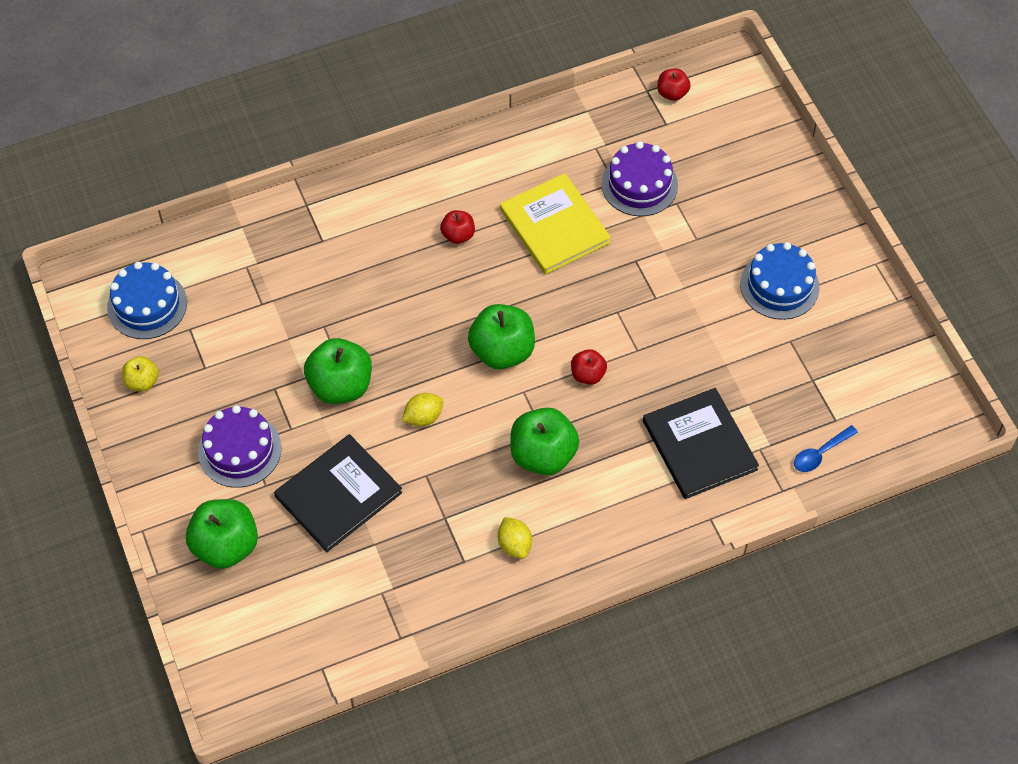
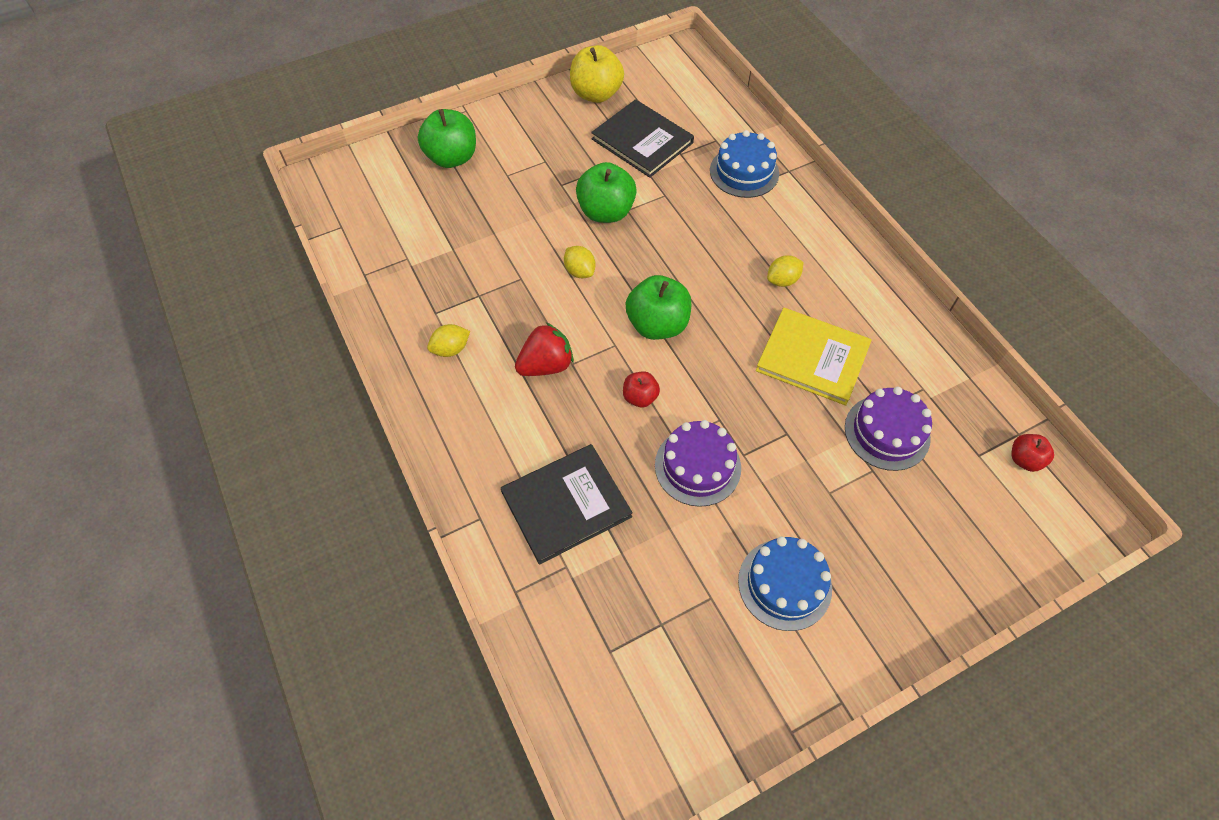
camera: 85 degrees right, 0 degrees up
blue cake [107,262,187,339] -> blue cake moved to [710,130,779,198]
yellow apple [122,356,159,391] -> yellow apple [570,45,624,103], size x1.86
purple cake [198,405,282,488] -> purple cake moved to [655,420,741,507]
black book [274,434,402,552] -> black book moved to [591,99,694,178]
red apple [440,210,475,244] -> yellow lemon [767,255,803,287]
yellow book [500,173,611,274] -> yellow book turned 60 degrees clockwise [756,308,872,406]
green apple [510,407,579,475] -> red strawberry [515,322,574,376]
blue spoon [794,425,858,472] -> none

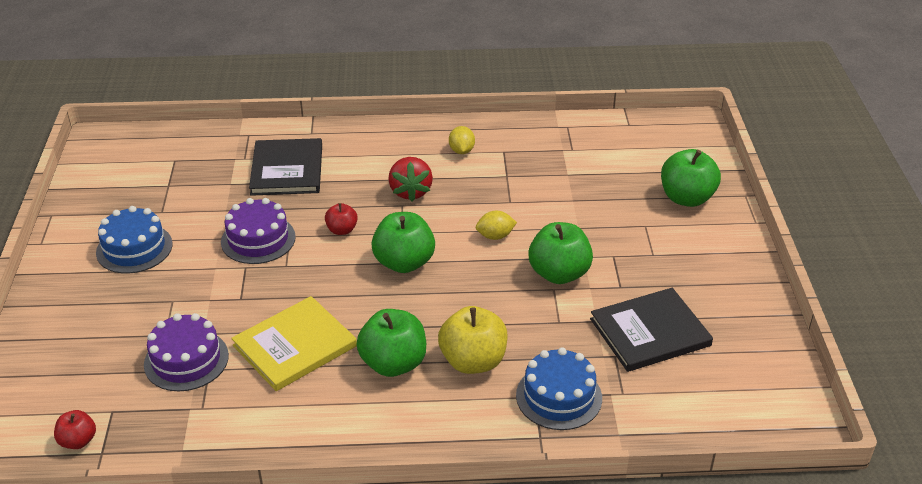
camera: 115 degrees right, 20 degrees down
yellow apple [570,45,624,103] -> yellow apple moved to [438,306,508,374]
yellow lemon [767,255,803,287] -> green apple [356,309,426,377]

